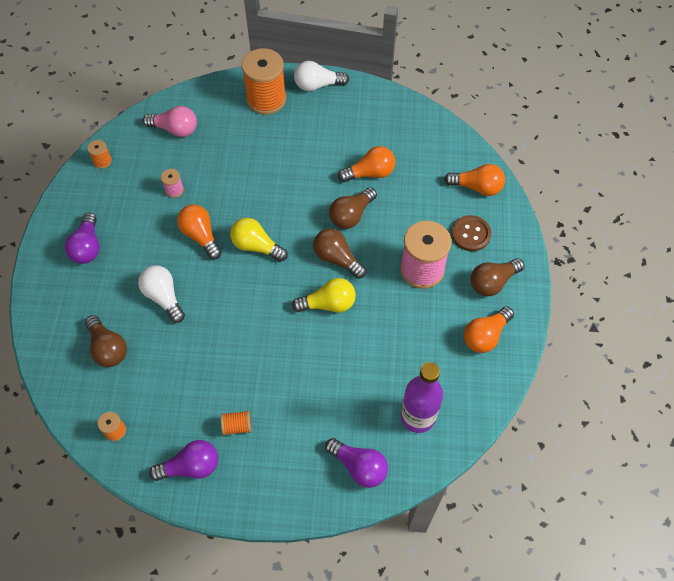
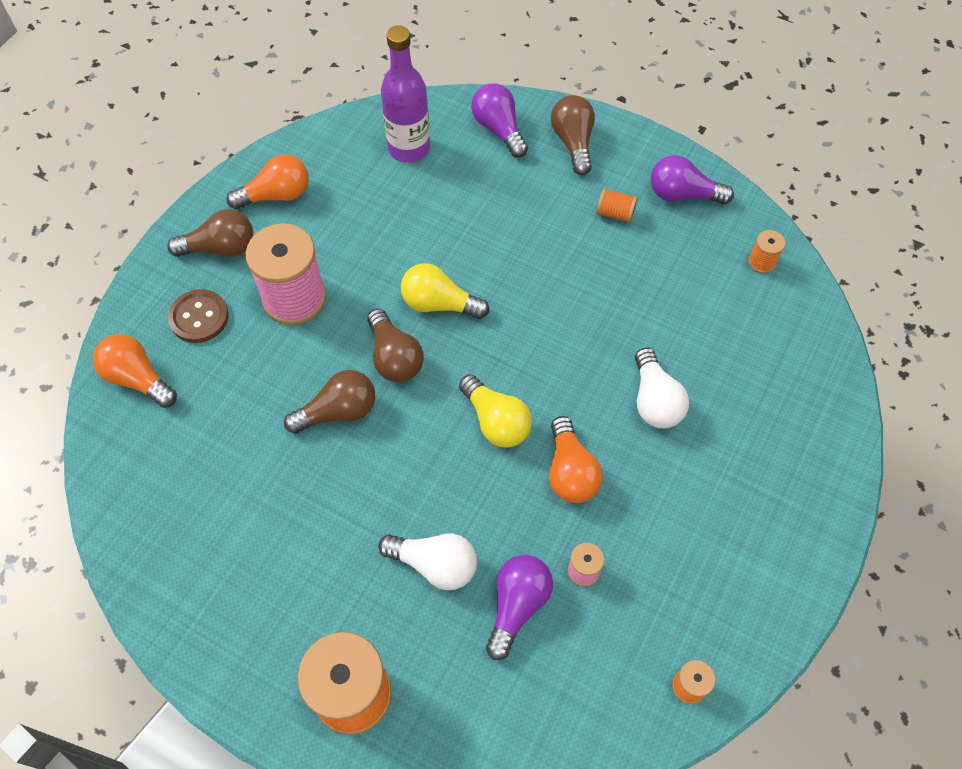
camera: 155 degrees left, 0 degrees up
purple light bulb [65,212,100,264] -> purple light bulb moved to [486,555,553,660]
brown light bulb [85,315,127,367] -> brown light bulb moved to [551,95,595,175]
pink light bulb [143,106,197,137] -> none
white light bulb [294,61,349,91] -> white light bulb moved to [378,533,477,590]
orange light bulb [338,146,395,182] -> none

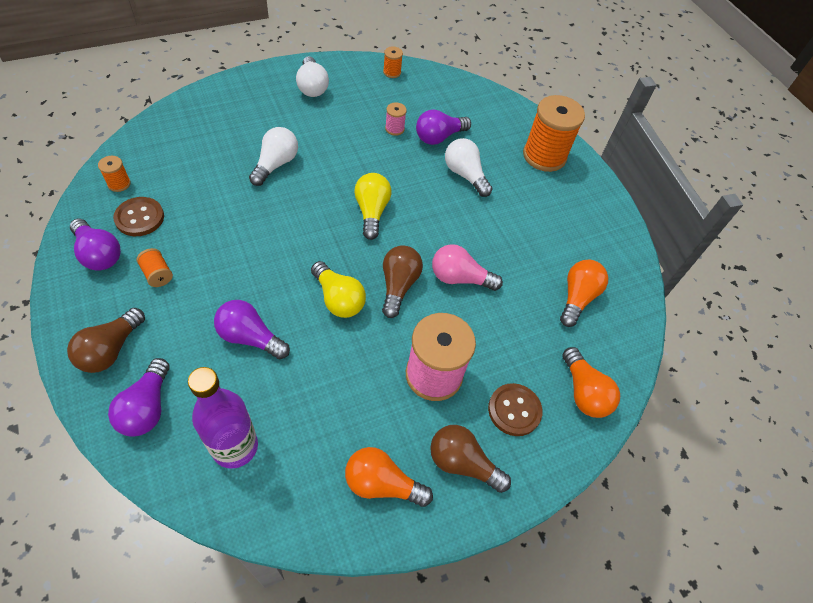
camera: 150 degrees left, 5 degrees down
brown light bulb [284,370,375,434] -> pink light bulb [432,244,503,291]
orange light bulb [549,416,603,503] -> orange light bulb moved to [560,260,608,327]
none -> brown button [113,197,164,236]
none -> purple light bulb [214,300,290,360]
none -> white light bulb [296,56,329,97]

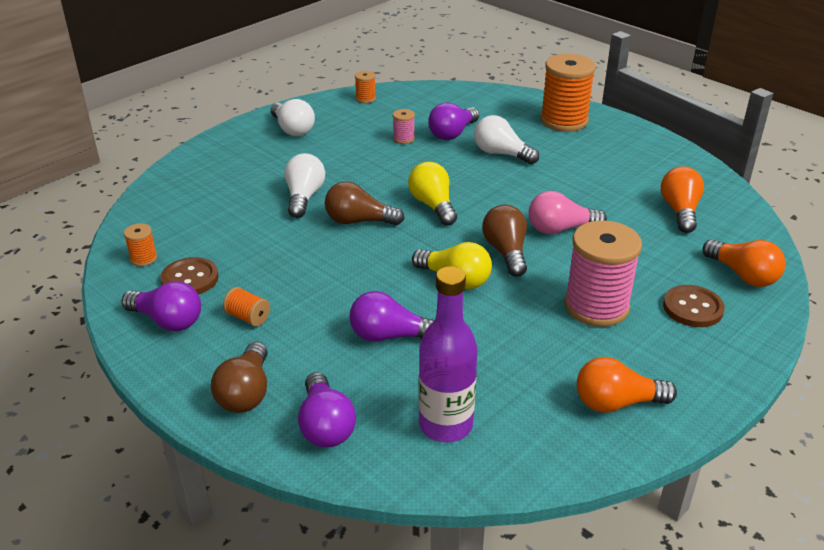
camera: 15 degrees left, 20 degrees down
brown light bulb [430,425,511,493] -> brown light bulb moved to [325,181,405,225]

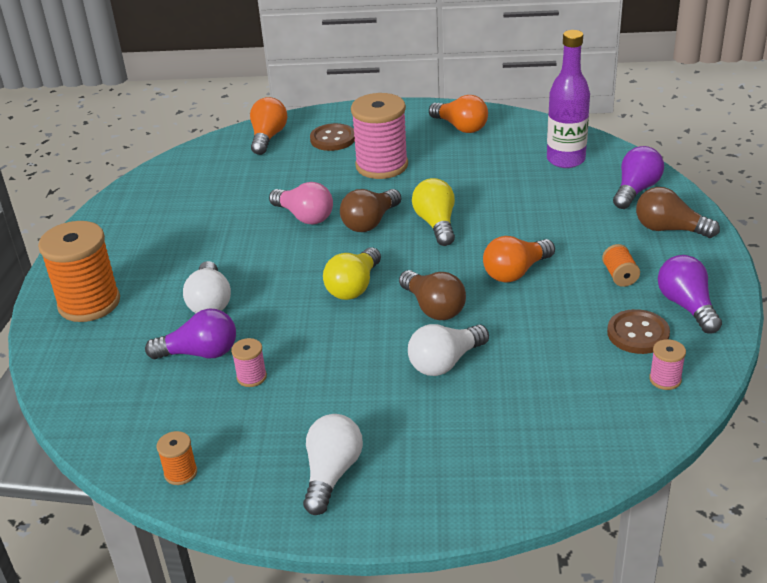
camera: 130 degrees left, 0 degrees up
orange spool [124,223,157,266] -> pink spool [649,339,686,390]
brown light bulb [211,342,268,413] -> brown light bulb turned 120 degrees counterclockwise [636,187,720,238]
purple light bulb [349,291,434,342] -> none
orange light bulb [661,166,704,233] -> orange light bulb moved to [483,236,555,283]

